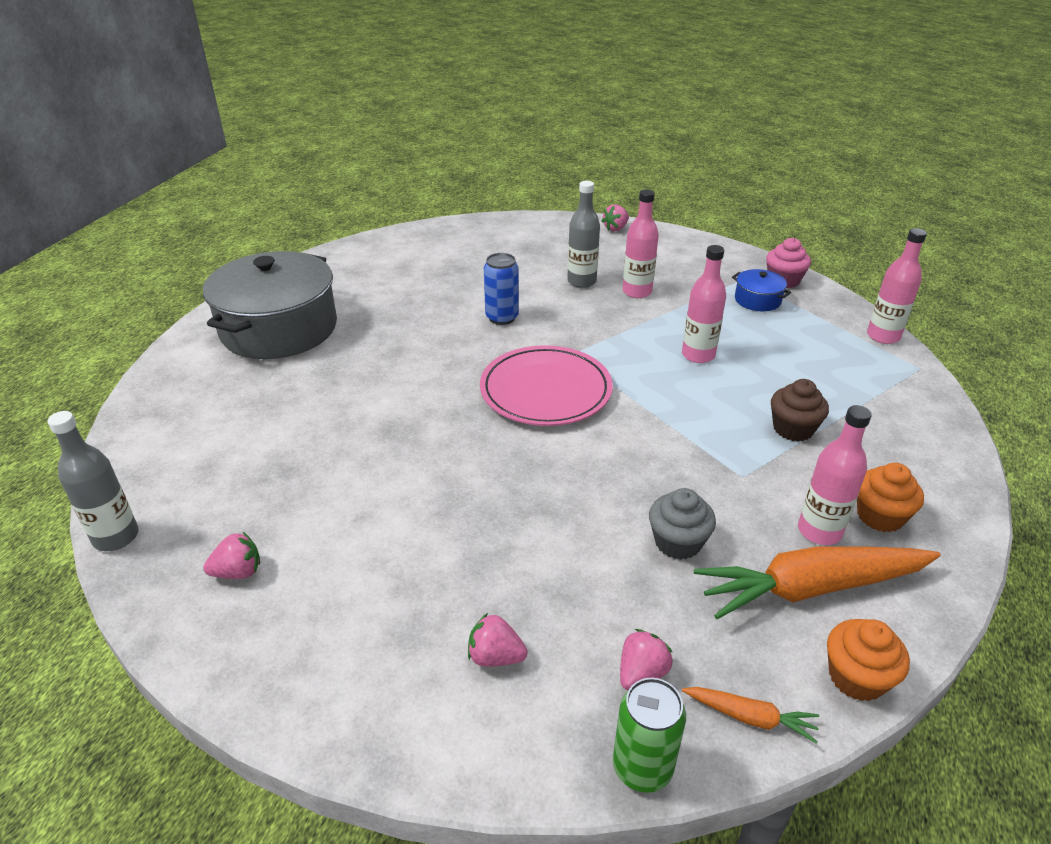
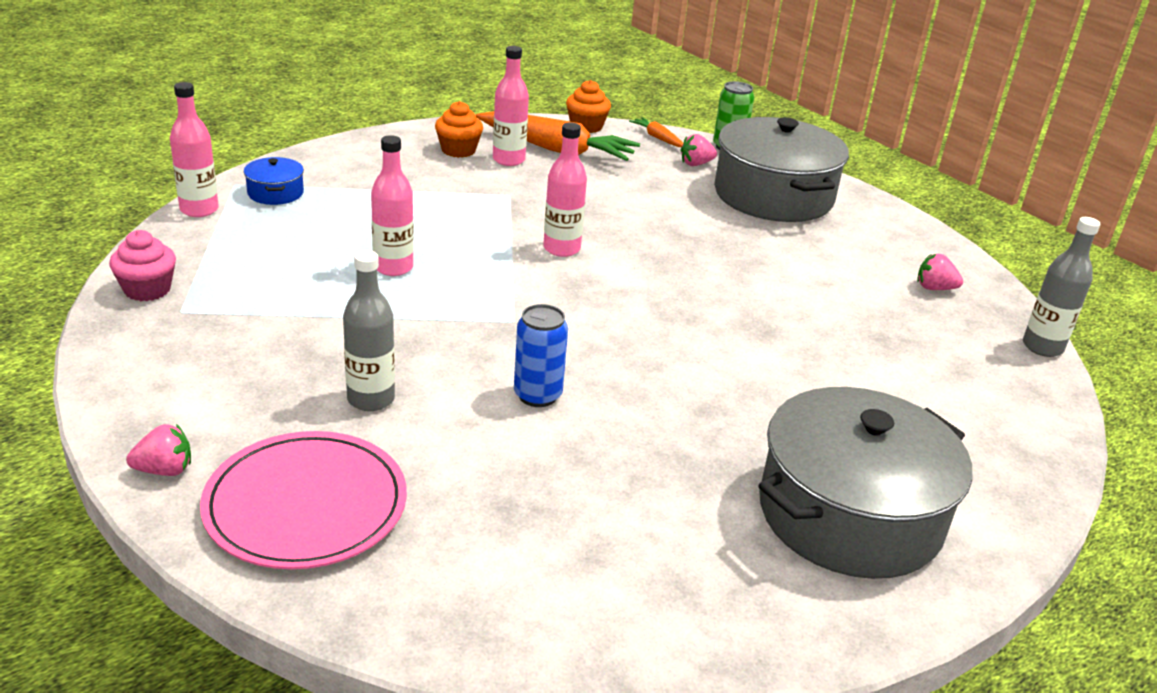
camera: 150 degrees left, 5 degrees down
pink strawberry [468,613,528,667] -> grey pot [714,117,849,222]
pink plate [480,345,613,426] -> pink plate moved to [200,431,407,569]
pink bottle [622,189,659,298] -> pink bottle moved to [543,122,587,257]
grey cupcake [649,488,716,560] -> none
blue pot [732,269,791,311] -> blue pot moved to [244,157,304,205]
brown cupcake [771,379,829,442] -> none

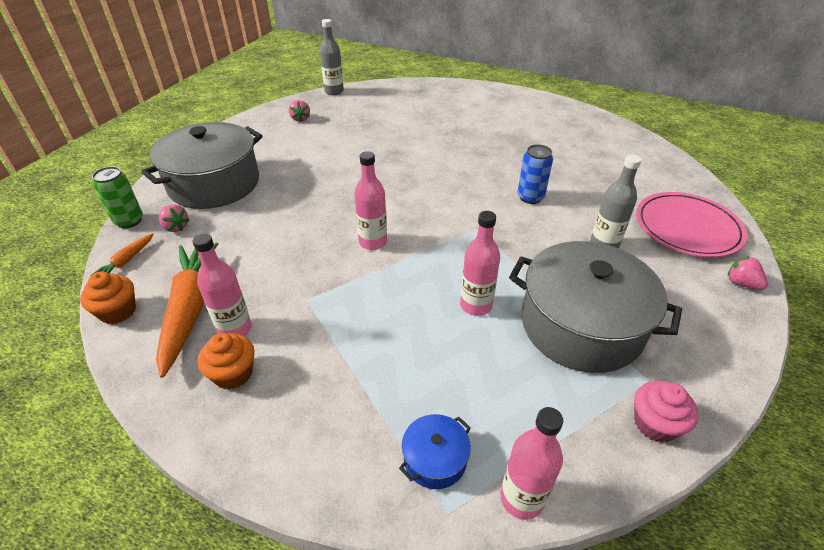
camera: 115 degrees left, 10 degrees up
grey pot [759,387,972,579] -> grey pot moved to [509,241,682,373]

